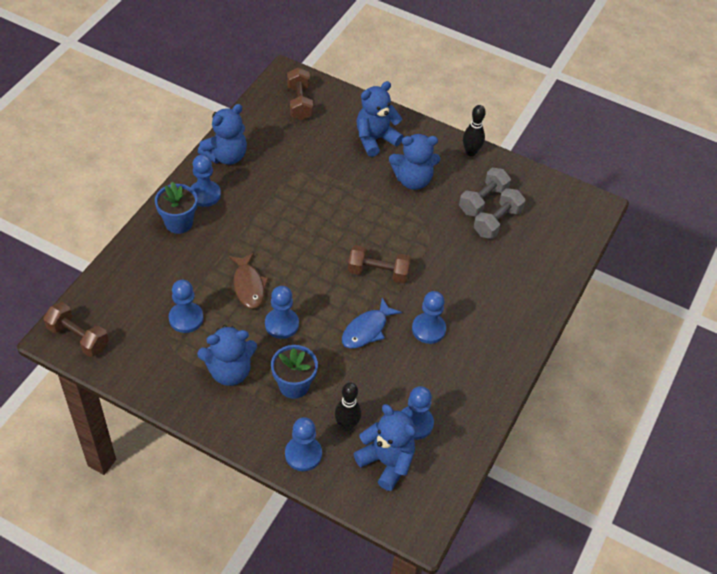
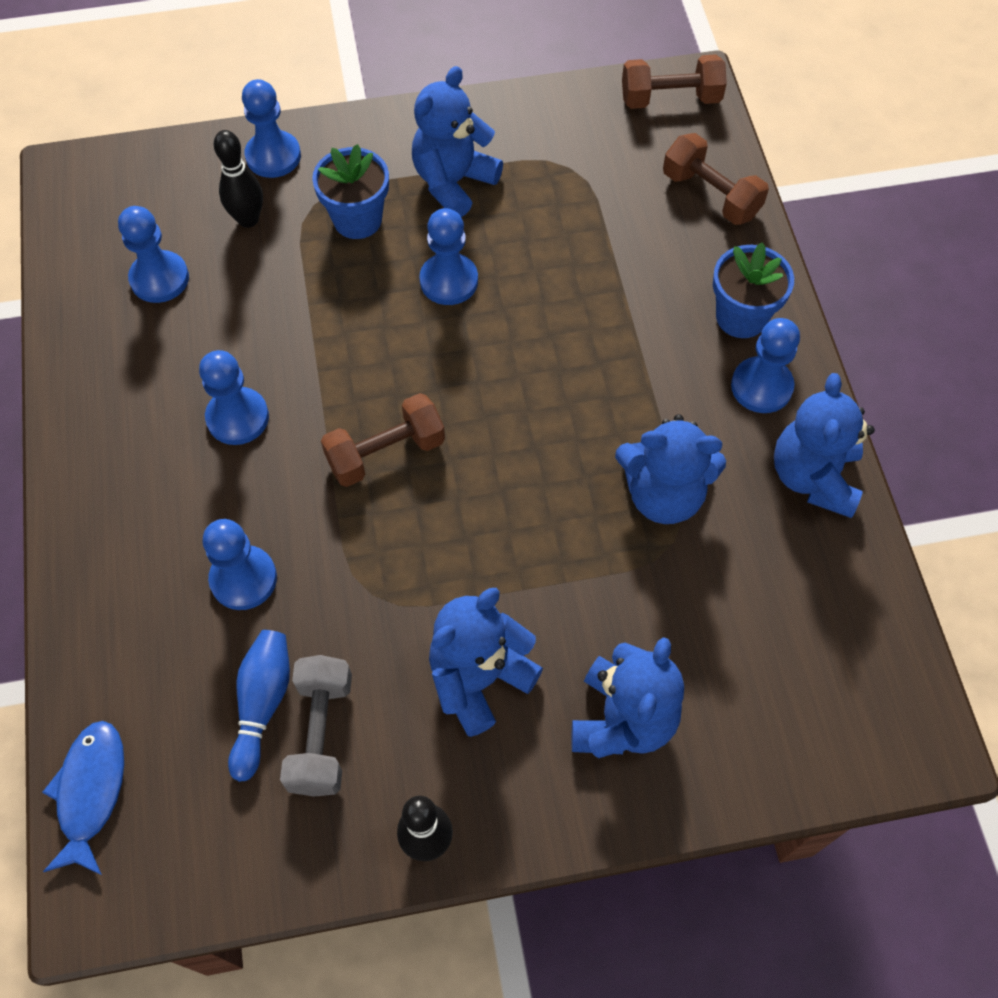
camera: 145 degrees right, 10 degrees up
blue pawn [169,280,204,333] -> blue pawn moved to [203,519,277,610]
brown fish [229,253,269,309] -> none
brown dumbbell [287,68,313,120] -> brown dumbbell moved to [663,133,769,225]
blue fish [342,298,402,348] -> blue fish moved to [42,721,124,875]
blue teddy bear [354,404,416,491] -> blue teddy bear moved to [615,414,726,524]
grey dumbbell [474,188,526,239] -> blue bowling pin [228,630,290,782]

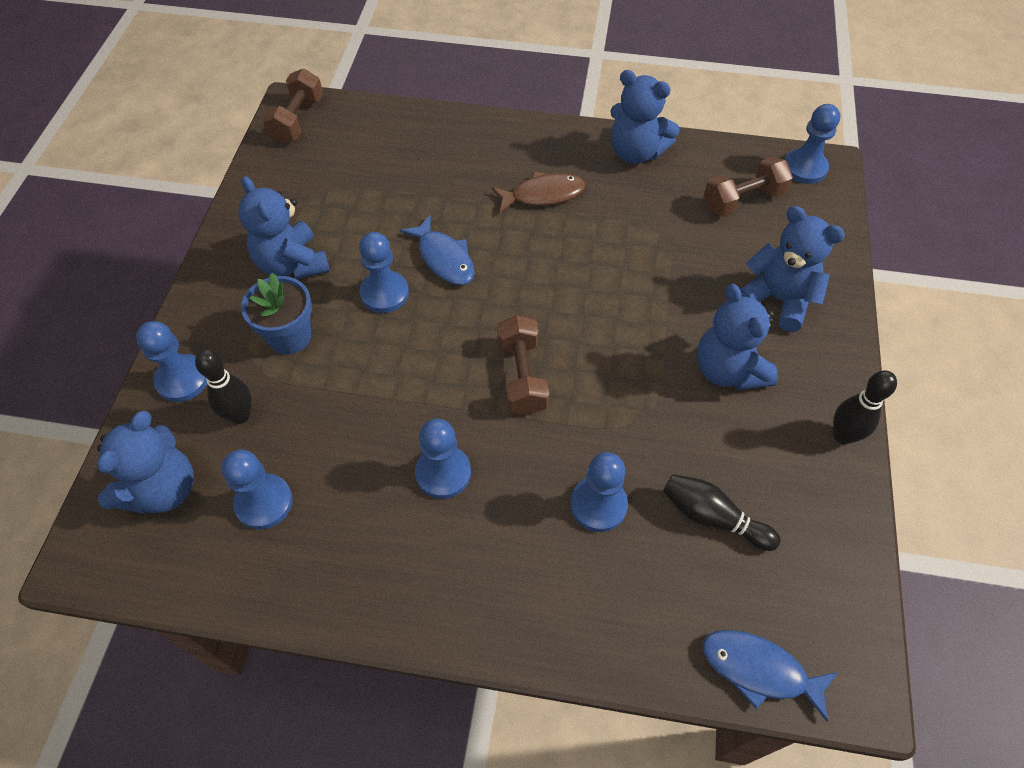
camera: 70 degrees left, 5 degrees down
blue bowling pin [228,630,290,782] -> black bowling pin [663,474,781,551]
grey dumbbell [280,655,352,797] -> none
blue teddy bear [615,414,726,524] -> blue teddy bear moved to [97,411,194,514]
brown dumbbell [663,133,769,225] -> brown dumbbell moved to [704,157,793,217]
blue flower pot [713,242,794,338] -> none
blue pawn [731,318,800,413] -> blue pawn moved to [785,104,840,184]
none -> blue fish [400,215,475,285]
none -> brown fish [491,172,585,213]

